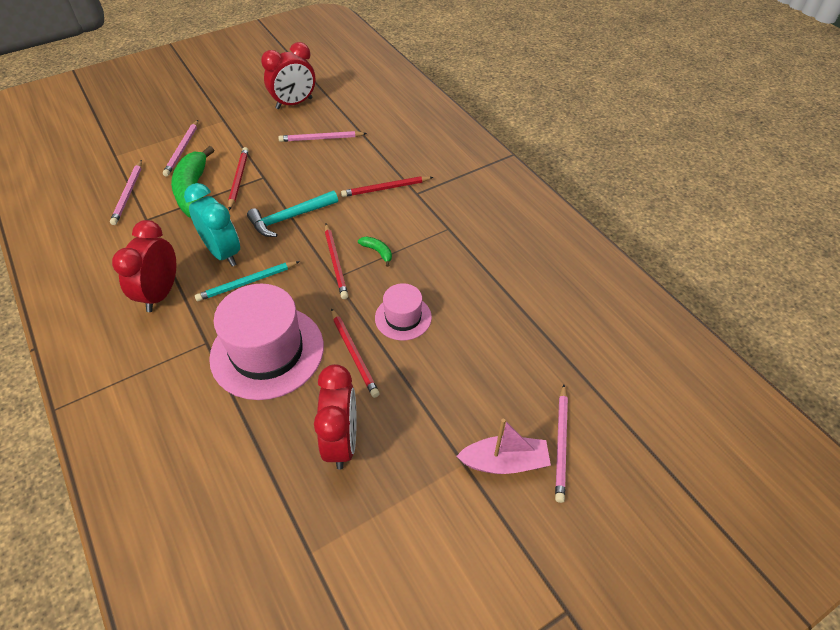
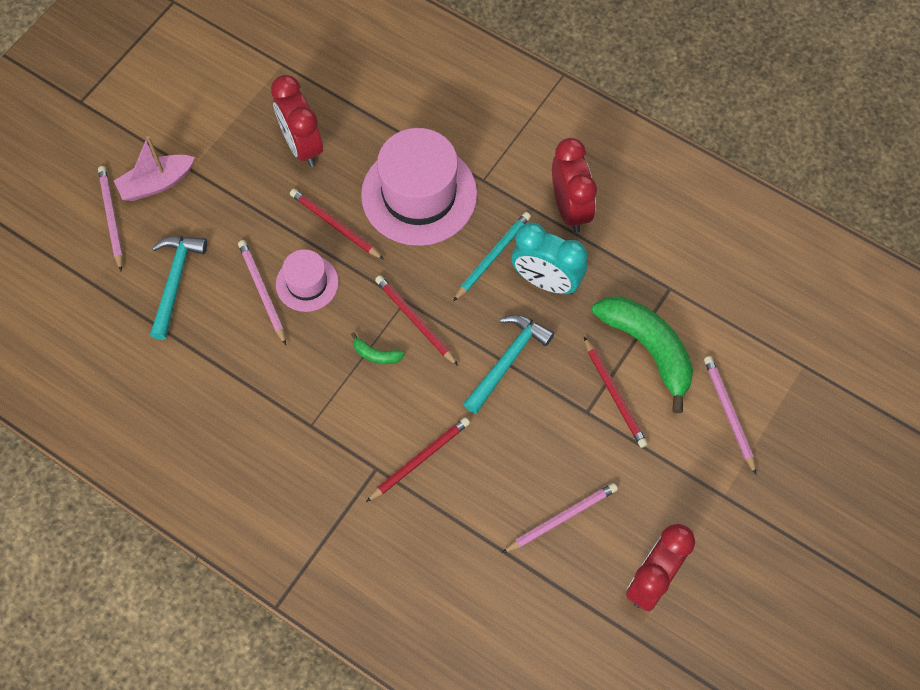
camera: 155 degrees right, 15 degrees up
pink pencil [110,160,142,225] -> pink pencil moved to [238,240,286,345]
none -> turquoise hammer [150,236,207,340]

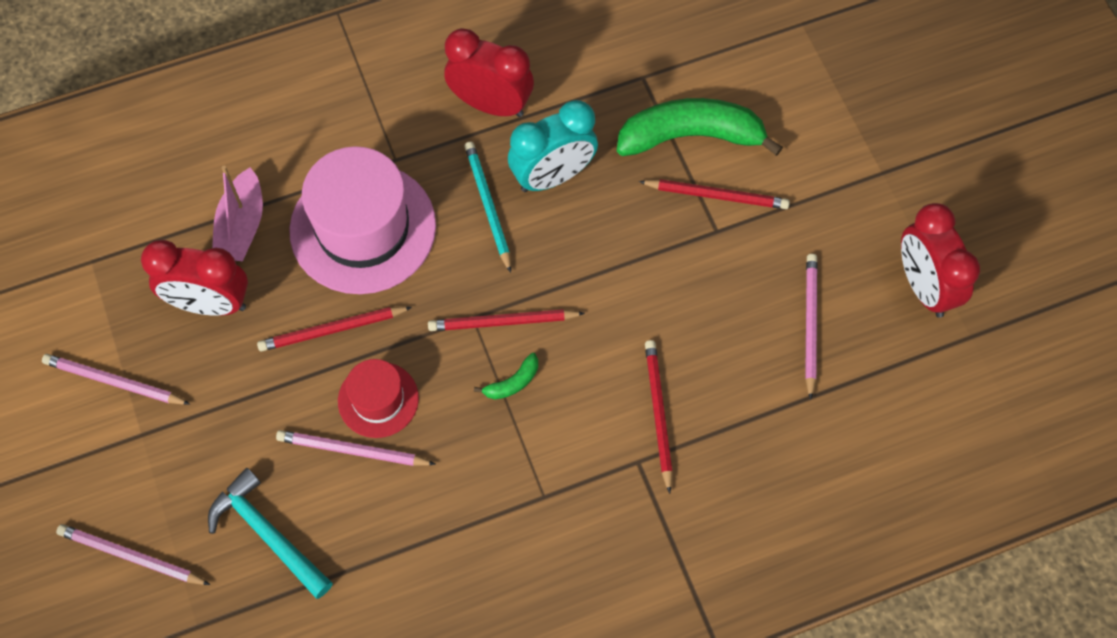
camera: 55 degrees left, 0 degrees up
pink boat [114,136,195,201] -> pink boat moved to [212,166,263,261]
pink hat [276,249,339,312] -> red hat [338,359,419,438]
turquoise hammer [463,315,554,414] -> none
pink pencil [704,356,756,474] -> pink pencil moved to [42,354,190,405]

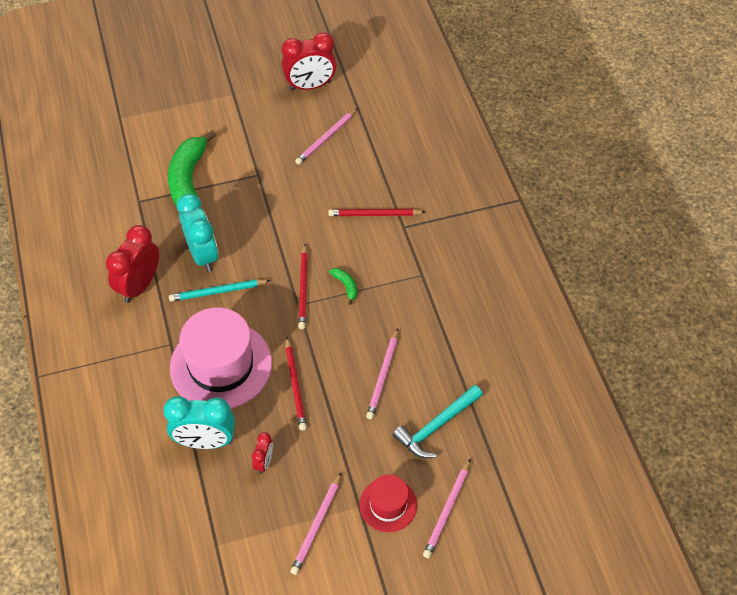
camera: 85 degrees left, 10 degrees down
red clock [141,240,248,316] -> red clock [252,432,273,474], size x0.50
pink boat [212,166,263,261] -> turquoise clock [163,396,235,449]
red hat [338,359,419,438] -> red hat moved to [360,475,417,532]
red pencil [639,179,790,209] -> none
pink pencil [805,254,818,400] -> pink pencil turned 60 degrees counterclockwise [295,108,358,165]

